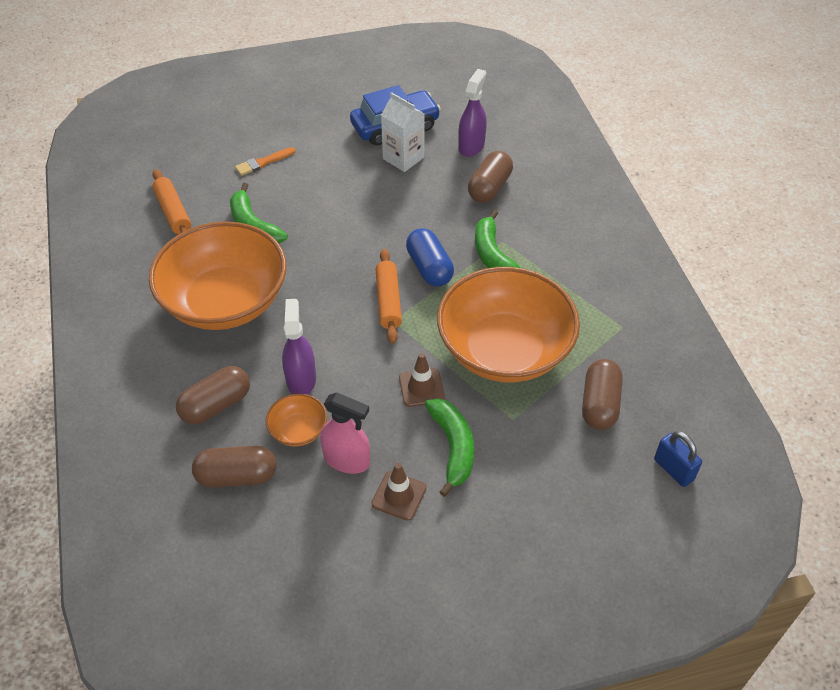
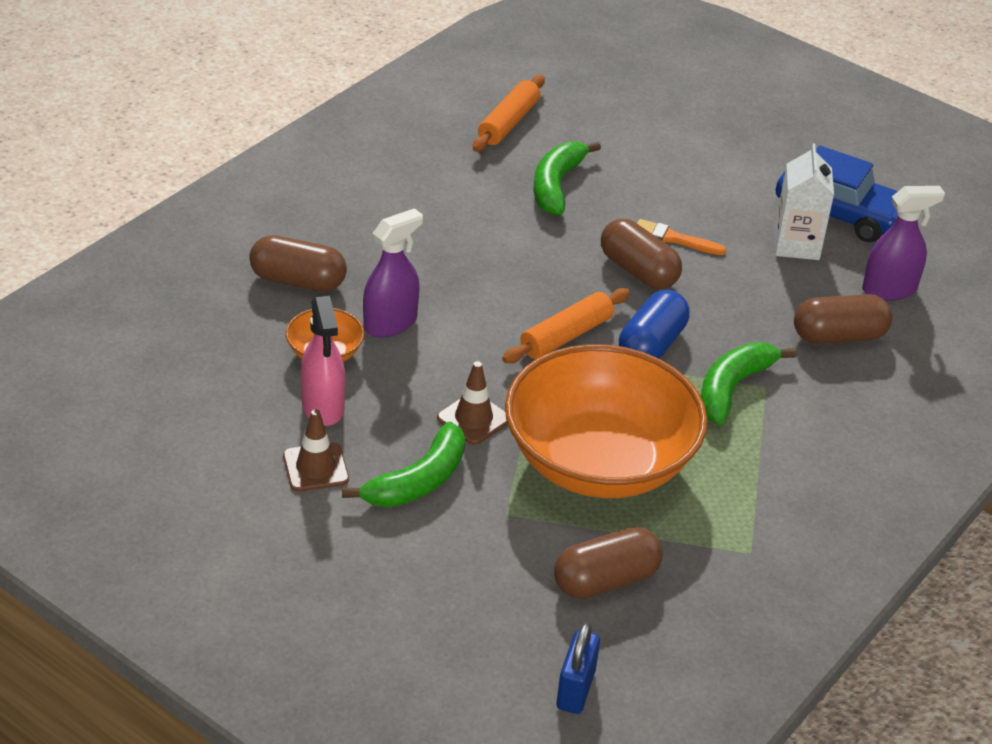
camera: 50 degrees right, 10 degrees down
orange bowl [149,222,287,330] -> none
brown capsule [192,445,277,488] -> brown capsule moved to [601,219,682,289]
orange brush [235,147,295,176] -> orange brush moved to [637,219,726,255]

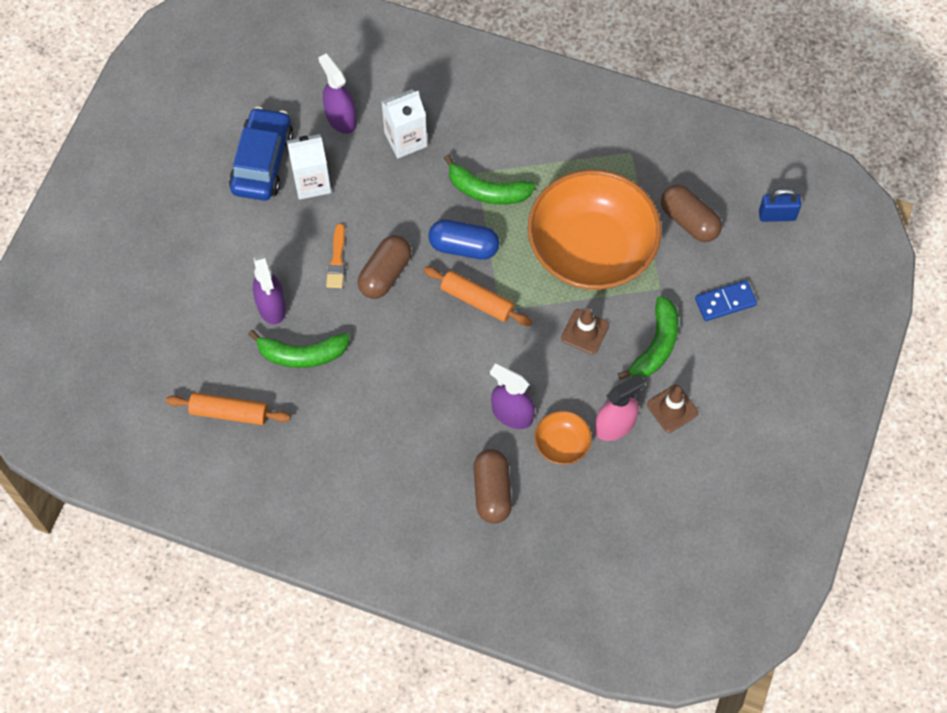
camera: 105 degrees left, 25 degrees up
green banana [342,422,465,507] -> green banana turned 90 degrees clockwise [618,296,679,380]
brown capsule [794,294,893,344] -> white carton [381,89,427,158]
none -> purple spray bottle [253,255,286,324]
none -> blue domino [695,280,757,321]

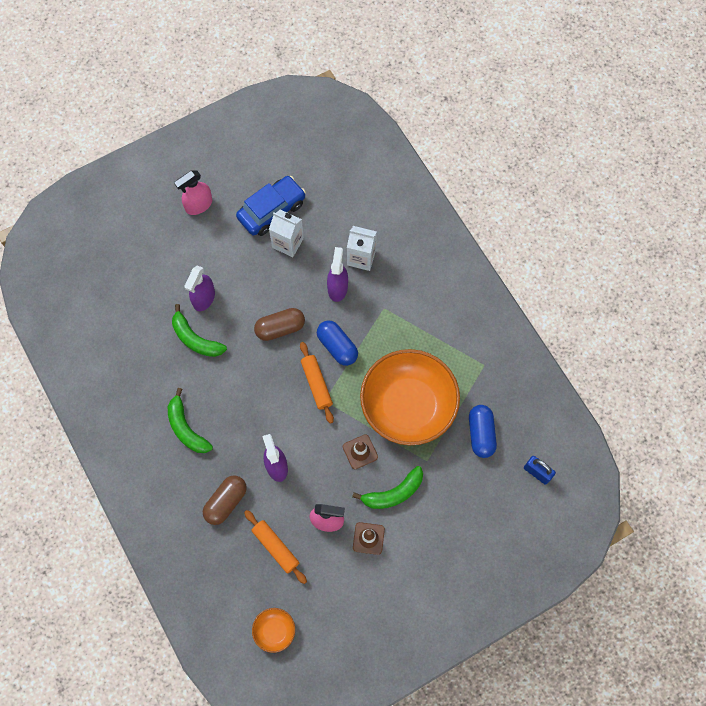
camera: 40 degrees right, 5 degrees up
orange rolling pin [166,393,291,425] -> orange rolling pin moved to [244,510,307,584]
purple spray bottle [318,53,357,134] -> purple spray bottle moved to [327,247,348,302]
orange brush [326,224,345,288] -> none
green banana [444,155,536,205] -> green banana moved to [168,388,213,453]
orange bowl [534,411,592,465] -> orange bowl moved to [252,608,295,653]
brown capsule [661,185,722,242] -> blue capsule [469,405,497,458]
blue domino [695,280,757,321] -> none
none -> pink spray bottle [174,170,212,215]

